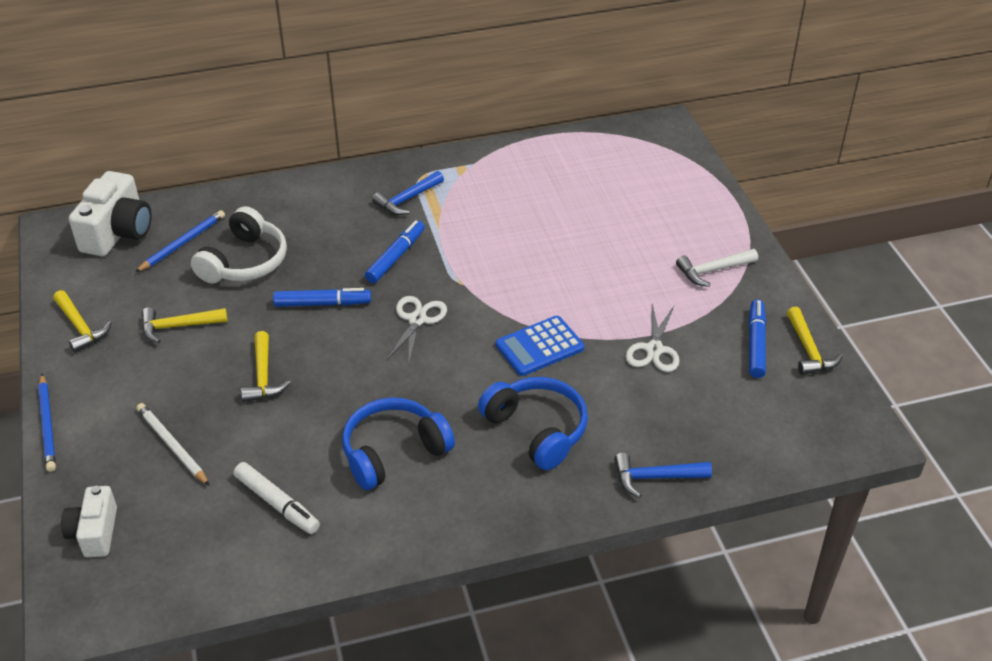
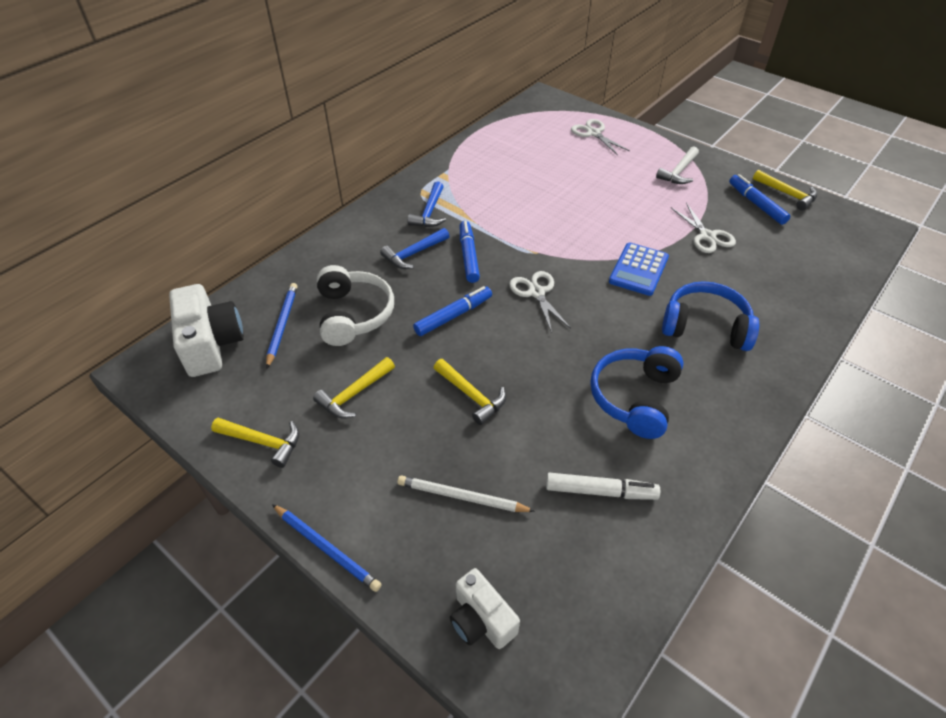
camera: 35 degrees left, 5 degrees up
blue hammer [614,453,712,498] -> blue hammer moved to [380,228,449,269]
none -> white scissors [571,119,630,155]

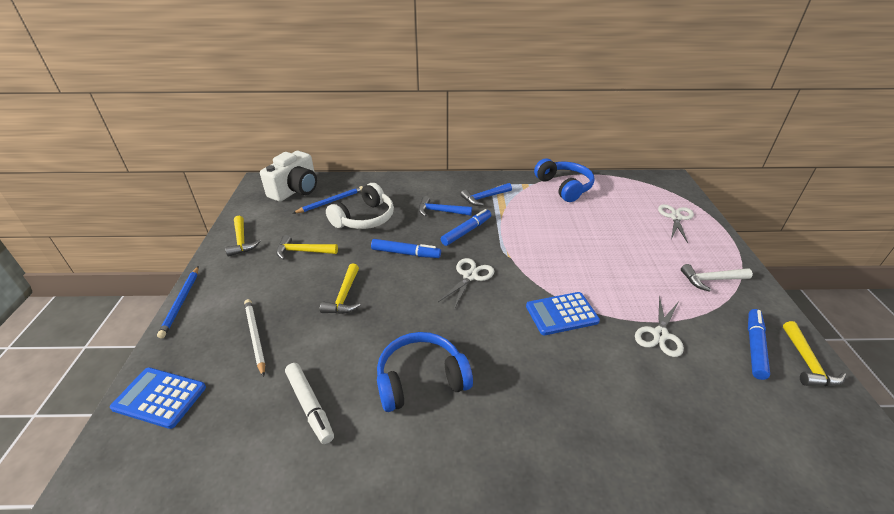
camera: 50 degrees right, 10 degrees down
white camera [450,568,520,649] -> blue calculator [110,367,206,429]
blue headphones [662,281,759,351] -> blue headphones moved to [534,158,594,202]

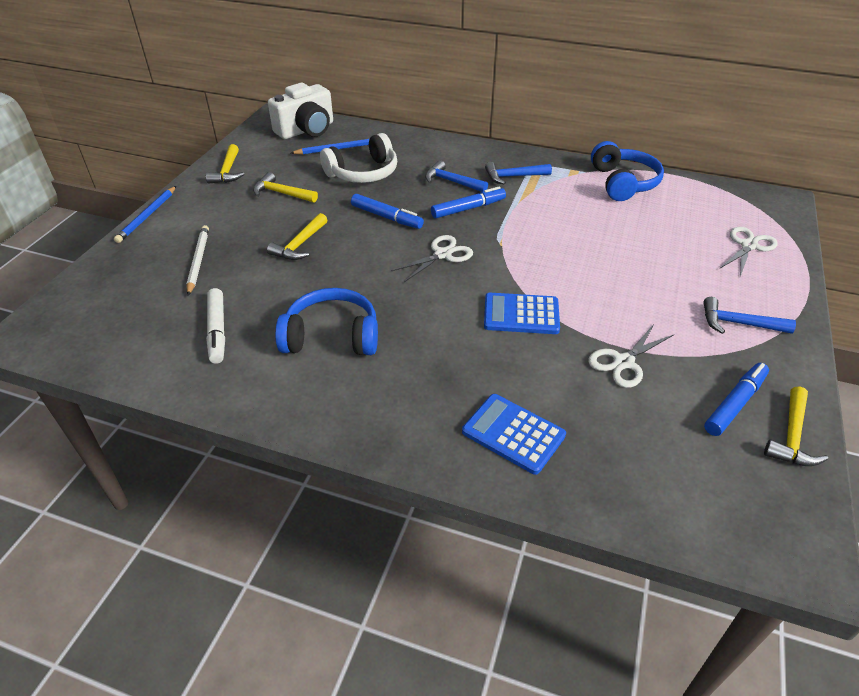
camera: 20 degrees right, 5 degrees up
blue calculator [110,367,206,429] -> blue calculator moved to [462,394,566,475]
white hammer [681,264,753,292] -> blue hammer [703,297,796,334]

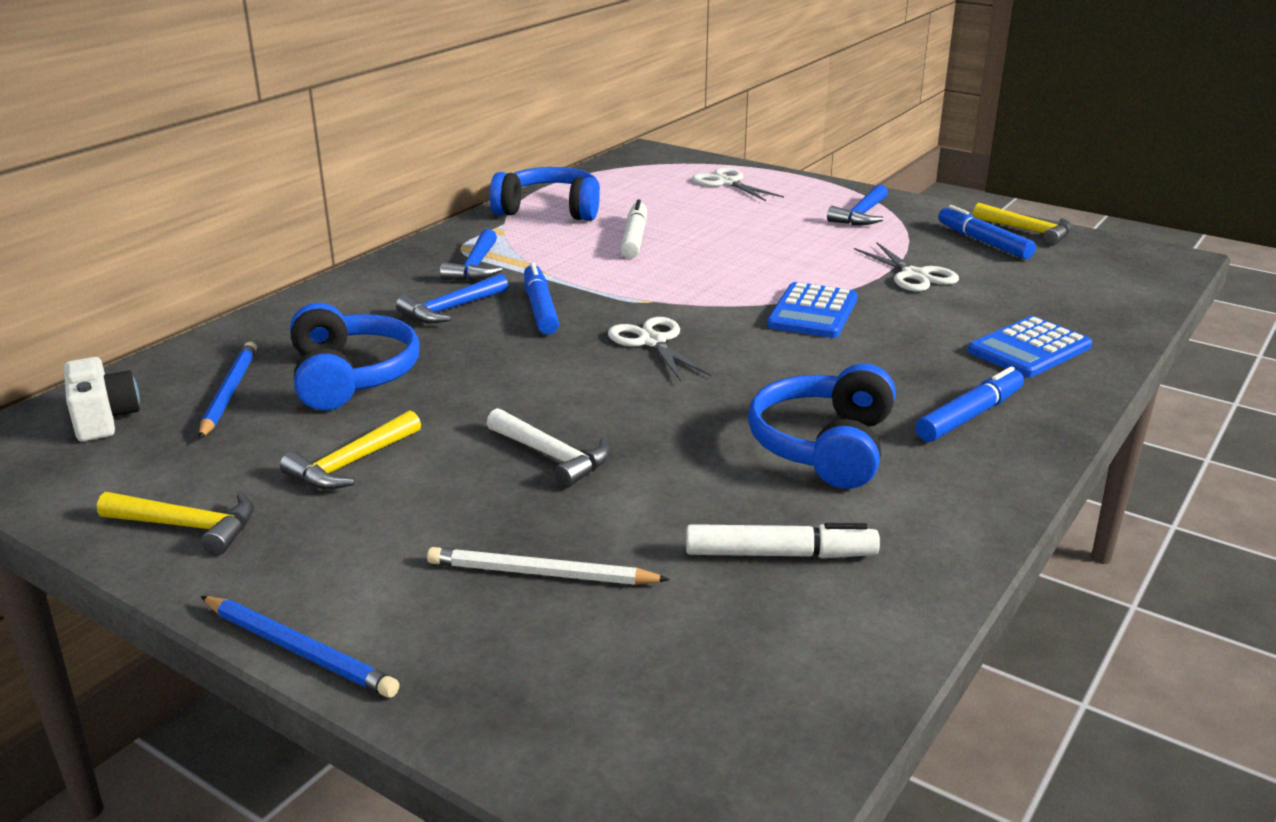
camera: 75 degrees left, 15 degrees down
yellow hammer [267,213,327,260] -> white hammer [487,408,610,488]
white camera [268,83,333,139] -> white camera [64,357,140,442], size x0.62
white headphones [320,133,397,183] -> blue headphones [290,303,419,411]
blue marker [351,194,424,229] -> blue marker moved to [916,367,1024,442]
none -> white marker [620,199,647,259]

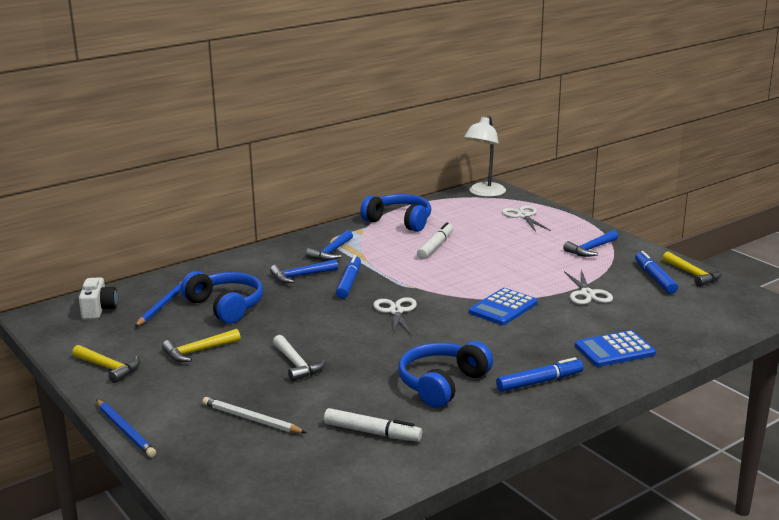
camera: 20 degrees right, 5 degrees down
blue headphones [290,303,419,411] -> blue headphones turned 45 degrees counterclockwise [181,271,263,324]
none -> white lamp [464,115,506,197]

